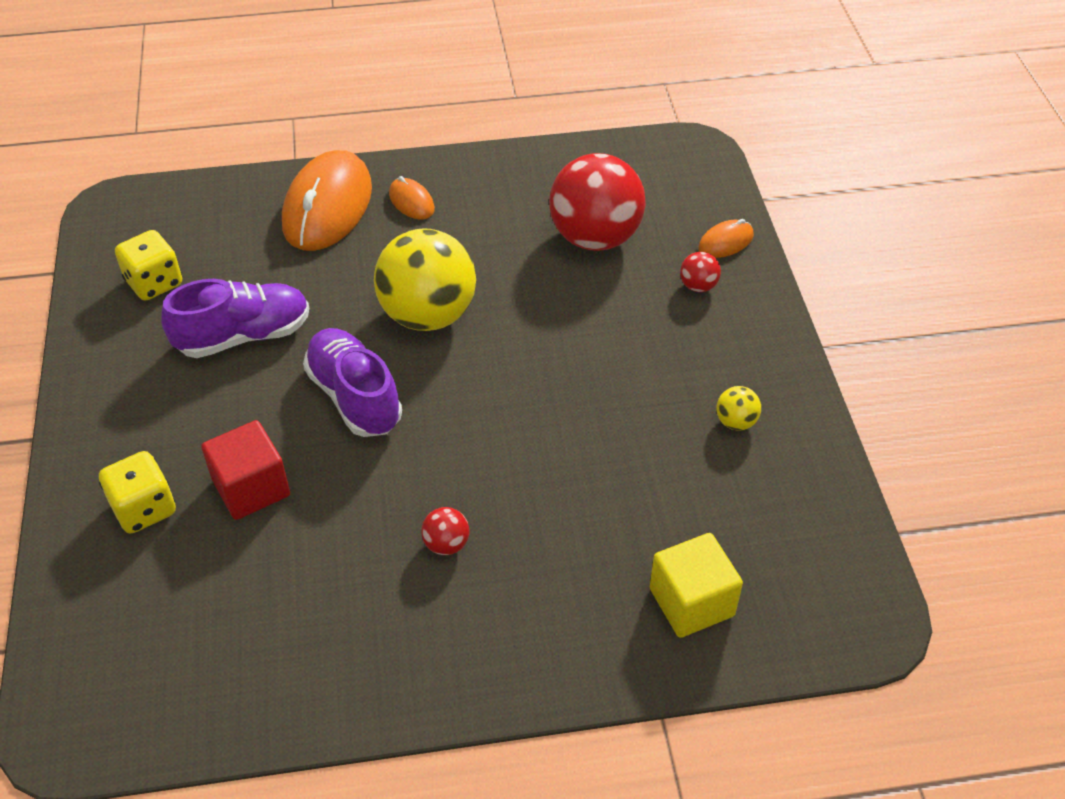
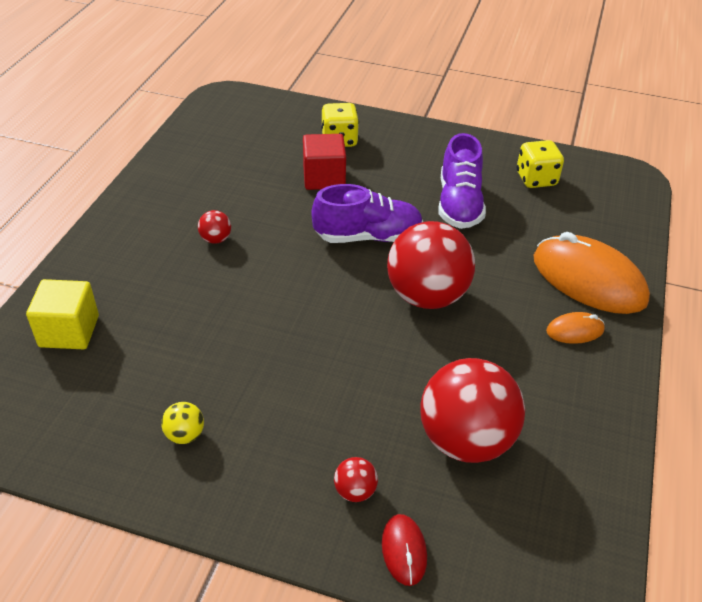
camera: 115 degrees right, 5 degrees down
yellow ball [374,228,476,331] -> red ball [387,221,475,309]
orange mouse [698,219,754,258] -> red mouse [382,514,427,586]

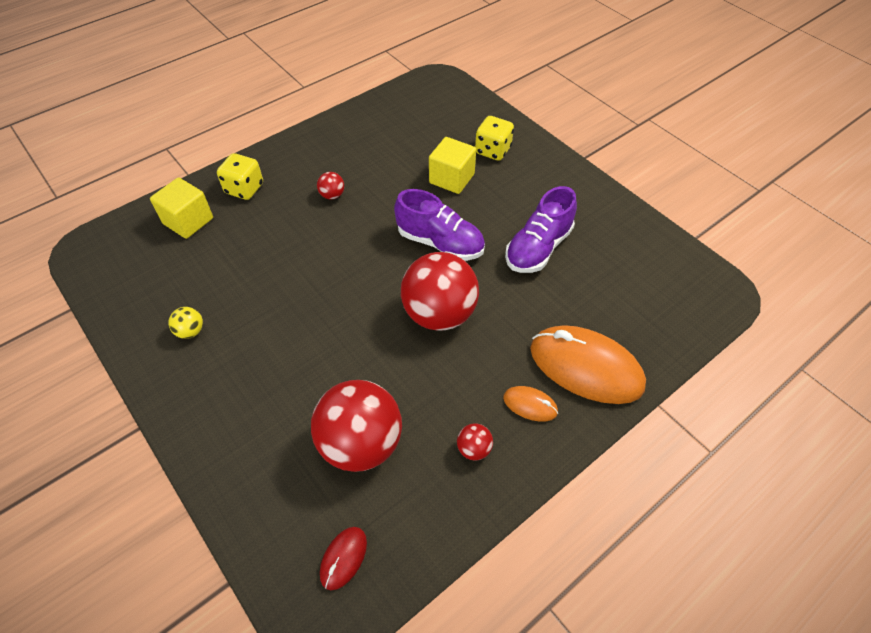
camera: 35 degrees right, 10 degrees up
red cube [303,134,346,190] -> yellow cube [429,137,476,194]
red ball [334,457,378,502] -> red ball moved to [457,423,493,460]
red mouse [382,514,427,586] -> red mouse moved to [320,527,367,590]
yellow dice [517,140,564,188] -> yellow dice moved to [217,153,263,200]
orange mouse [534,232,650,314] -> orange mouse turned 45 degrees counterclockwise [530,325,646,404]

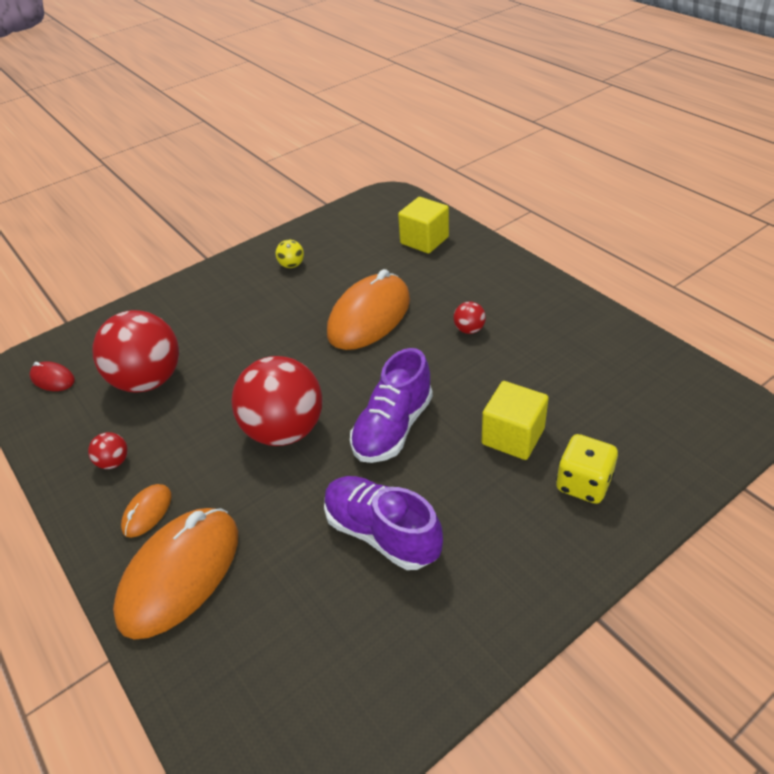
camera: 95 degrees right, 10 degrees down
yellow dice [217,153,263,200] -> none
none -> orange mouse [327,269,410,350]

